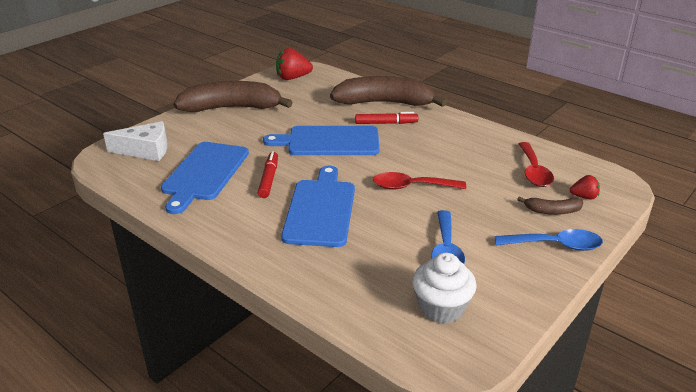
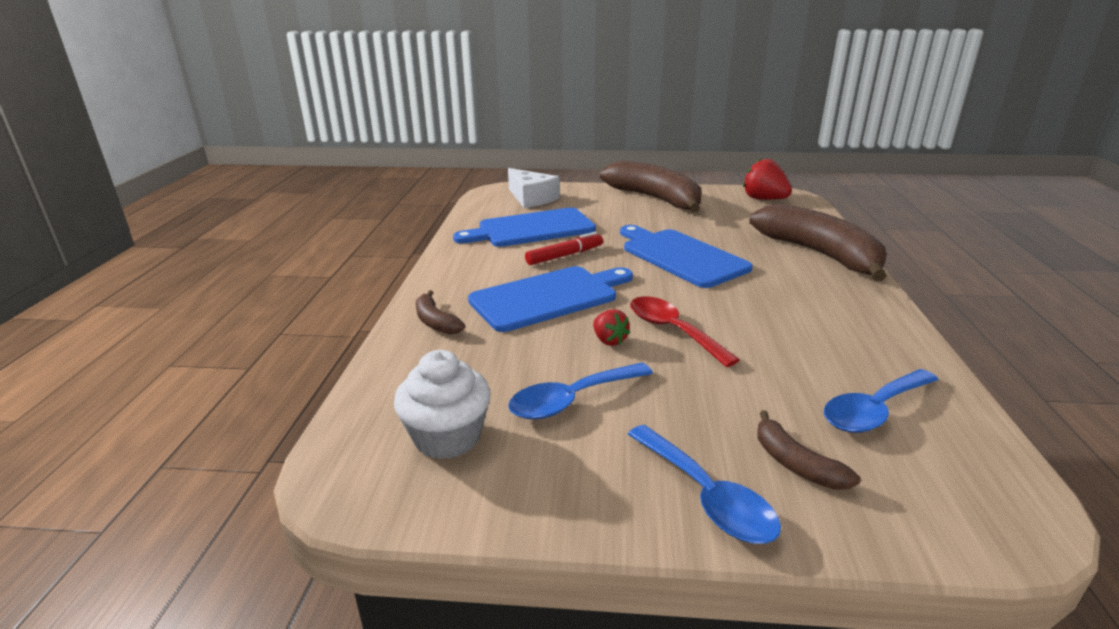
camera: 55 degrees right, 5 degrees down
red marker [355,112,418,124] -> none
red spoon [519,142,554,187] -> blue spoon [824,369,939,433]
red strawberry [570,175,600,199] -> red strawberry moved to [593,309,630,346]
none -> brown banana [416,290,465,334]

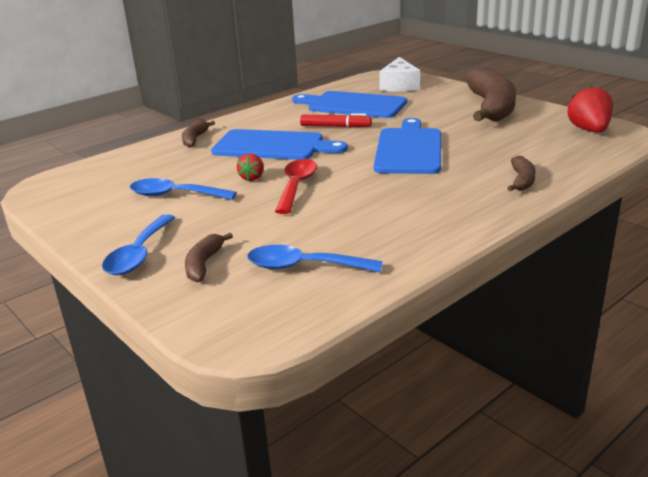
camera: 45 degrees right, 0 degrees up
white cupcake [394,350,491,459] -> none
brown banana [749,204,887,281] -> brown banana [507,156,536,191], size x0.44

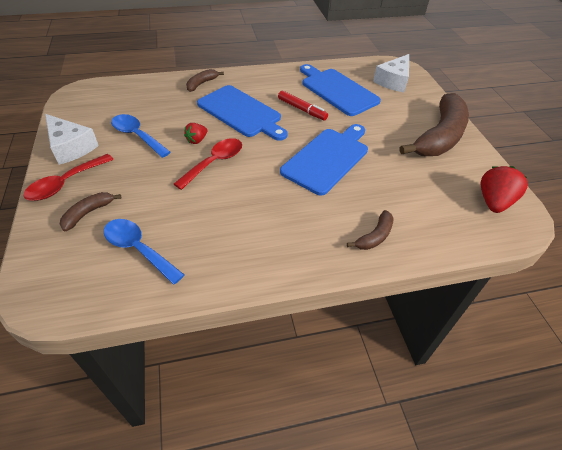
camera: 25 degrees right, 20 degrees up
blue spoon [102,214,175,275] -> red spoon [23,154,114,201]
none -> white cheese [45,114,99,165]

